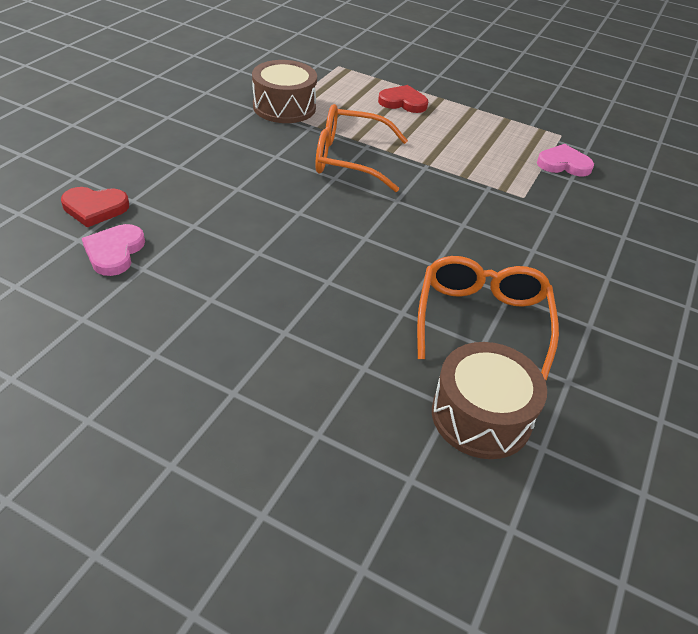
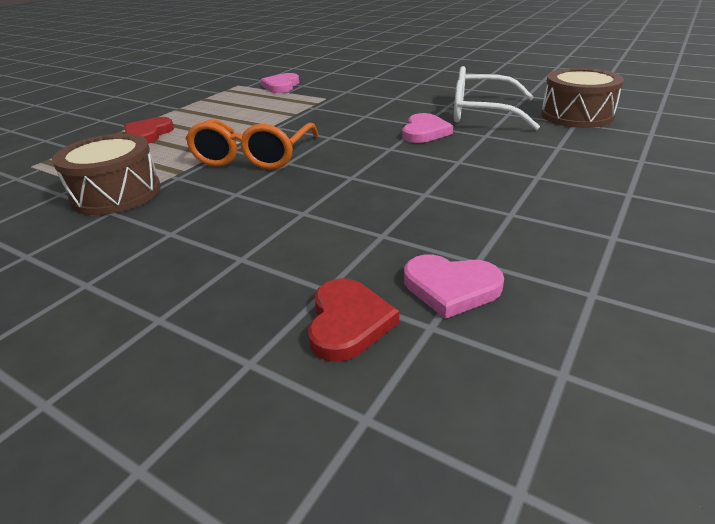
camera: 80 degrees left, 10 degrees down
orange glasses [417,256,559,380] -> white glasses [454,66,540,130]
none -> pink heart [403,113,453,143]

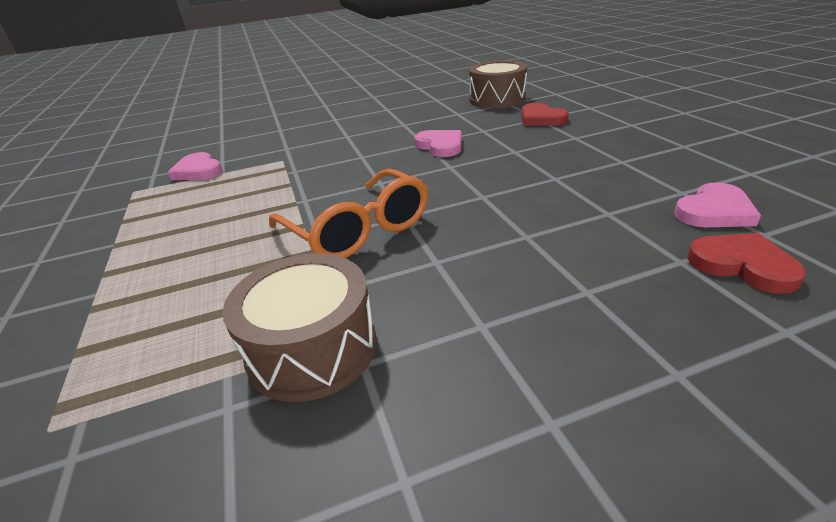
camera: 50 degrees left, 0 degrees up
red heart [124,117,174,144] -> red heart moved to [521,103,569,125]
white glasses [454,66,540,130] -> none

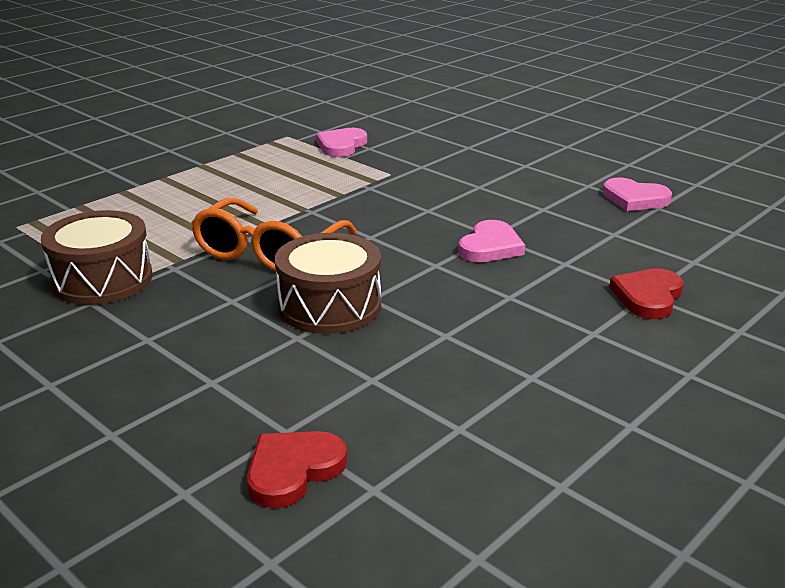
camera: 60 degrees right, 5 degrees down
brown drum [469,60,527,108] -> brown drum moved to [275,233,381,334]
pink heart [674,182,761,228] -> pink heart moved to [603,177,672,211]
red heart [687,233,806,294] -> red heart turned 150 degrees counterclockwise [247,431,347,508]

